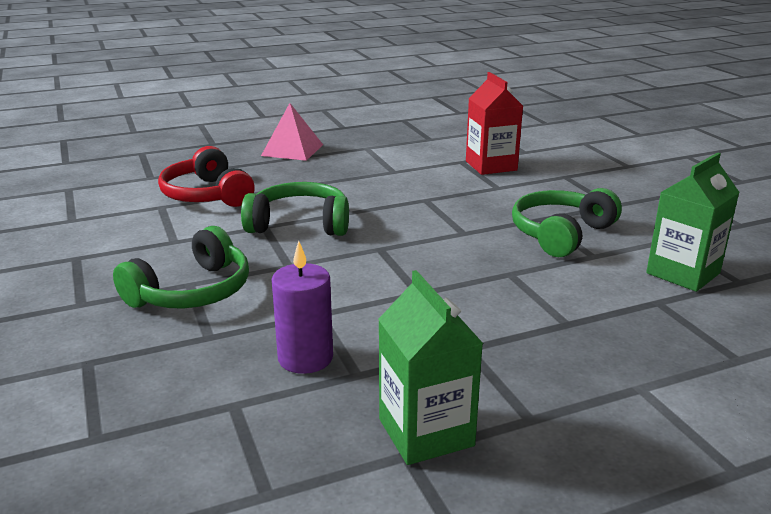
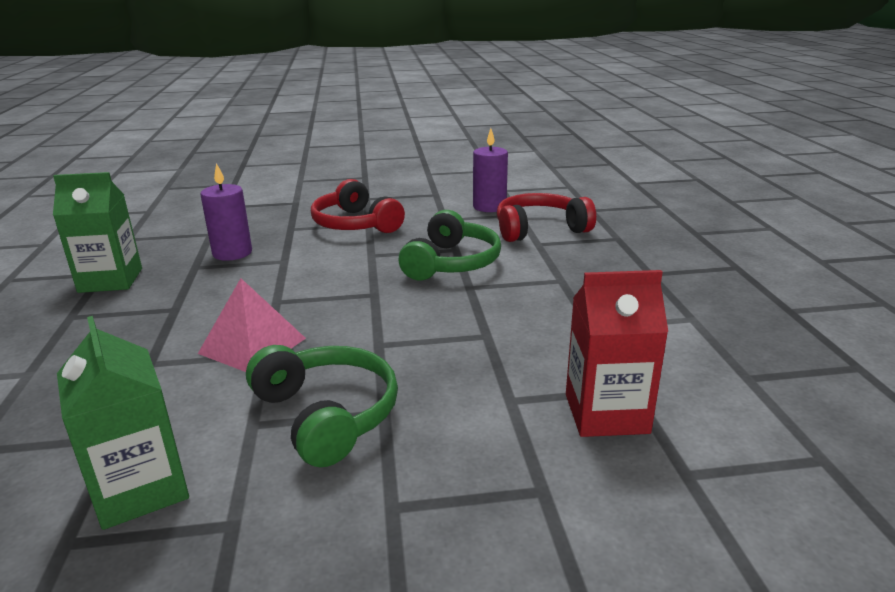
camera: 105 degrees right, 0 degrees up
green headphones [113,226,249,308] -> red headphones [311,179,405,233]
pink pyramid [261,103,323,161] -> pink pyramid moved to [198,278,306,372]
none -> purple candle [473,128,508,212]

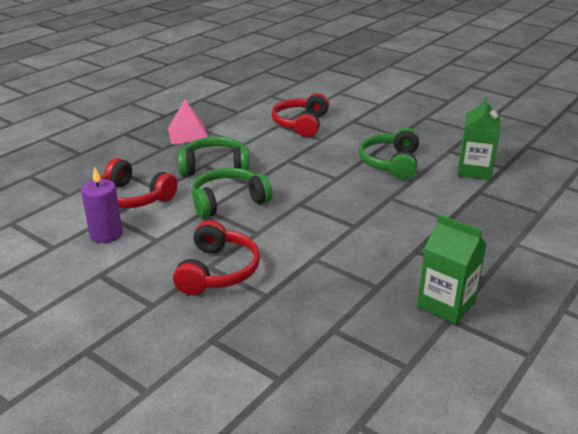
camera: 135 degrees left, 5 degrees up
pink pyramid [198,278,306,372] -> pink pyramid moved to [168,99,208,144]
purple candle [200,163,252,261] -> none
red carton [566,270,668,437] -> red headphones [271,93,329,137]
none -> green headphones [178,137,250,176]

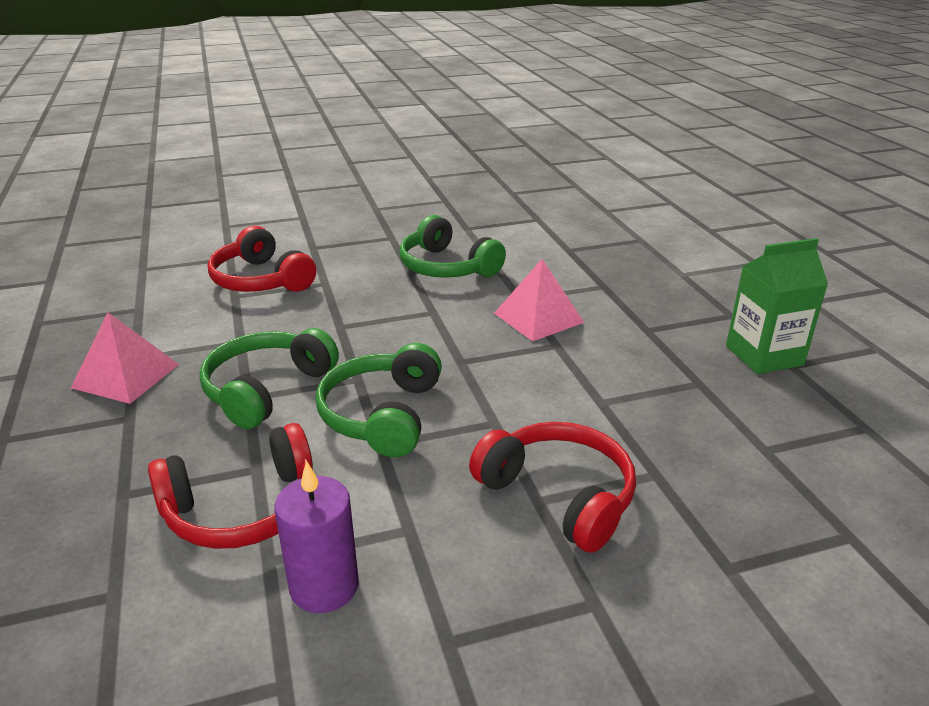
camera: 55 degrees left, 0 degrees up
green carton [457,96,500,180] -> none
none -> pink pyramid [494,259,584,341]

